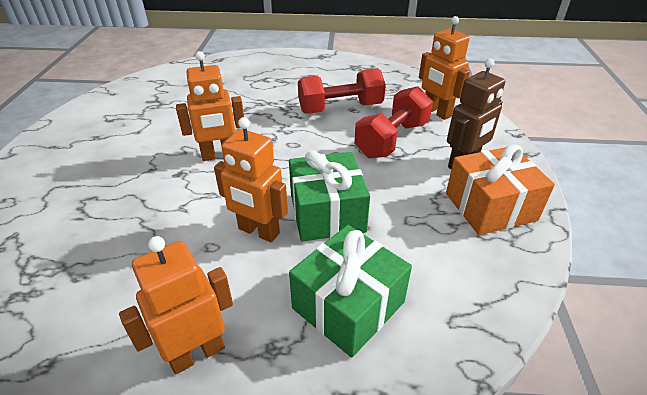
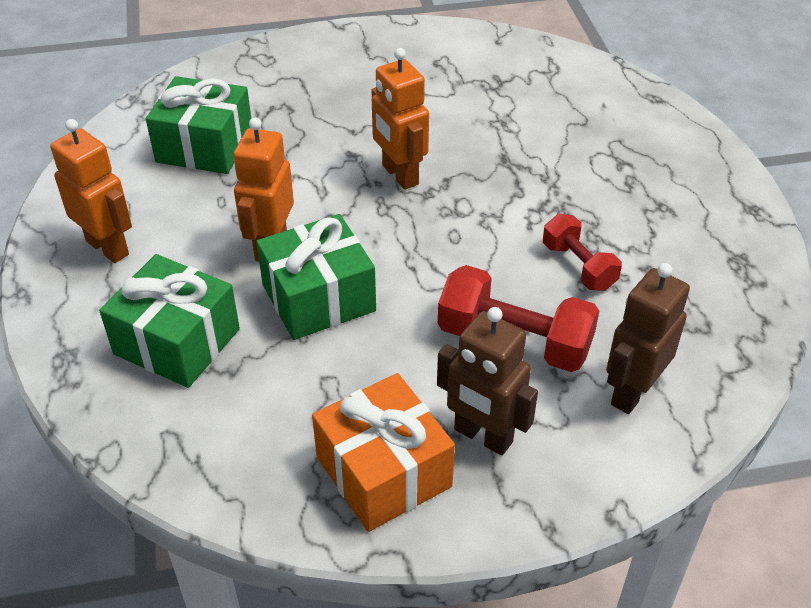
camera: 75 degrees right, 5 degrees up
red dumbbell [298,68,386,113] -> red dumbbell [543,214,622,291], size x0.62
orange robot [419,16,470,120] -> brown robot [606,263,690,414]
none -> green gift [146,76,251,174]

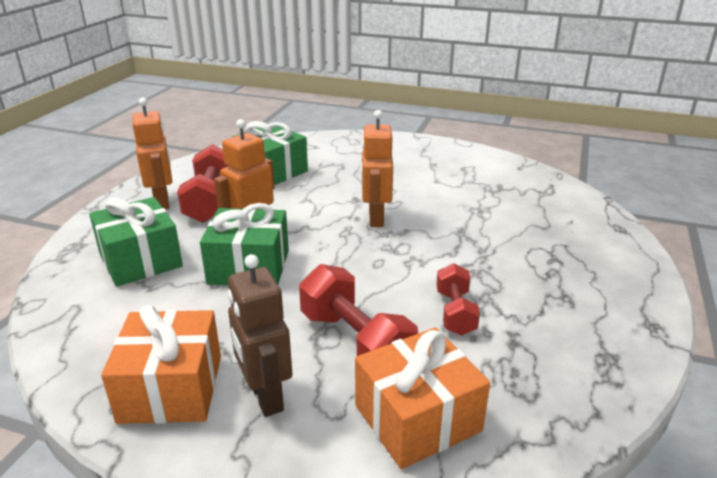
camera: 30 degrees right, 15 degrees down
brown robot [606,263,690,414] -> orange gift [355,327,490,469]
none -> red dumbbell [177,144,228,223]

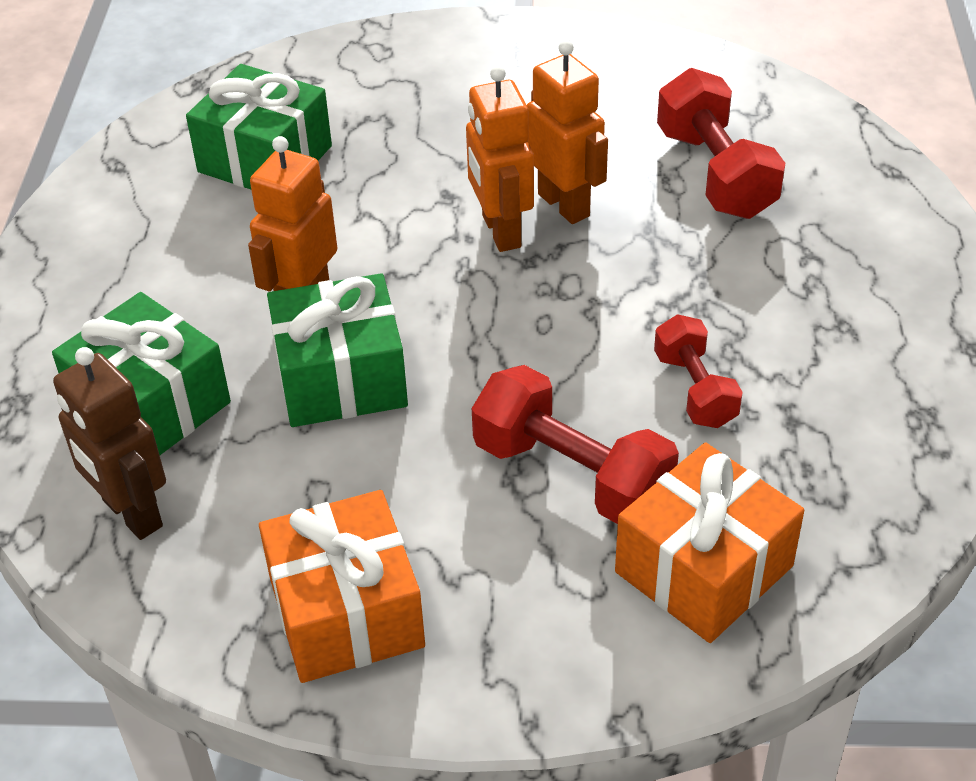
camera: 15 degrees left, 15 degrees up
orange robot [132,97,172,209] -> orange robot moved to [527,40,608,224]
red dumbbell [177,144,228,223] -> red dumbbell moved to [657,68,785,219]
brown robot [227,254,293,417] -> brown robot moved to [53,347,166,540]

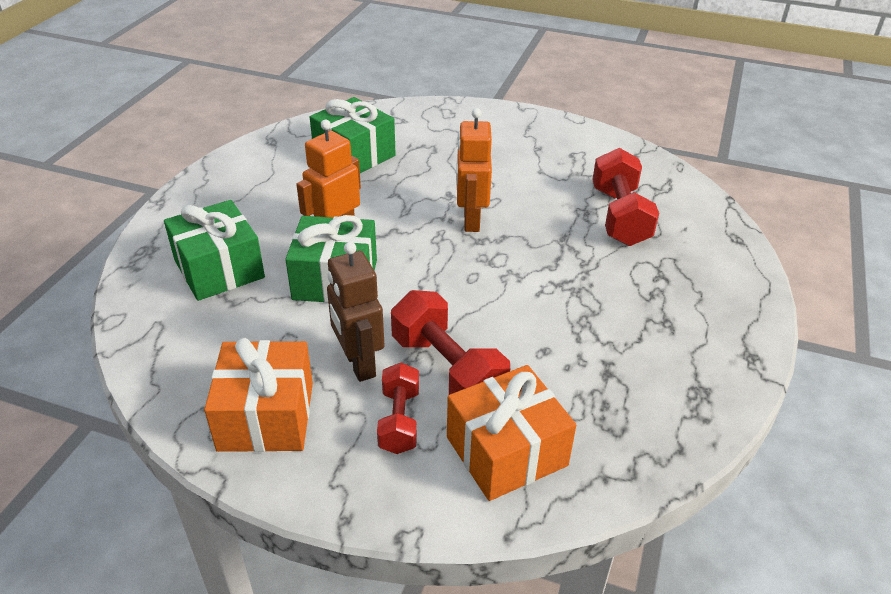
camera: 15 degrees right, 5 degrees down
brown robot [53,347,166,540] -> brown robot moved to [327,242,385,382]
orange robot [527,40,608,224] -> none
red dumbbell [654,314,743,428] -> red dumbbell moved to [377,363,419,454]

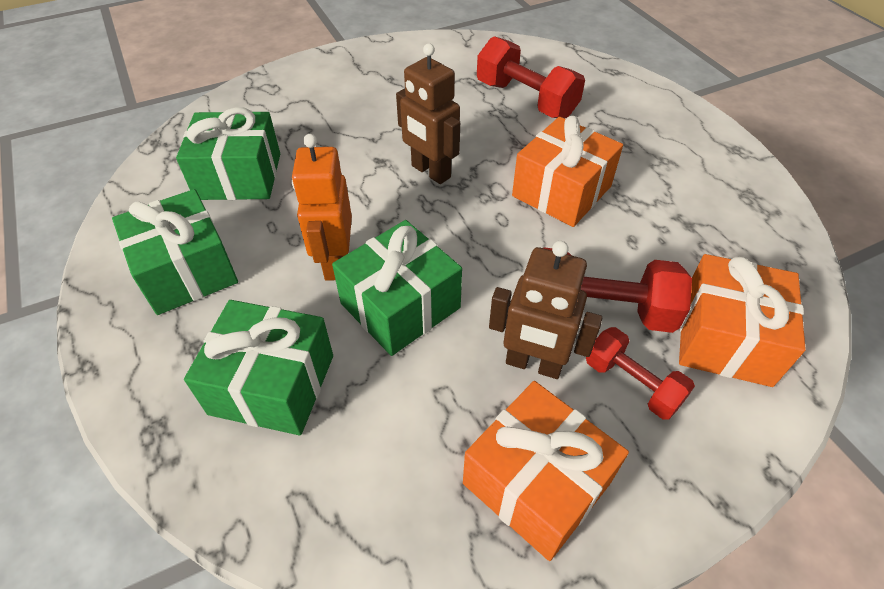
camera: 45 degrees left, 10 degrees up
orange robot [456,108,492,232] -> brown robot [396,43,460,184]
none -> green gift [112,189,238,315]
none -> orange gift [512,116,623,227]

